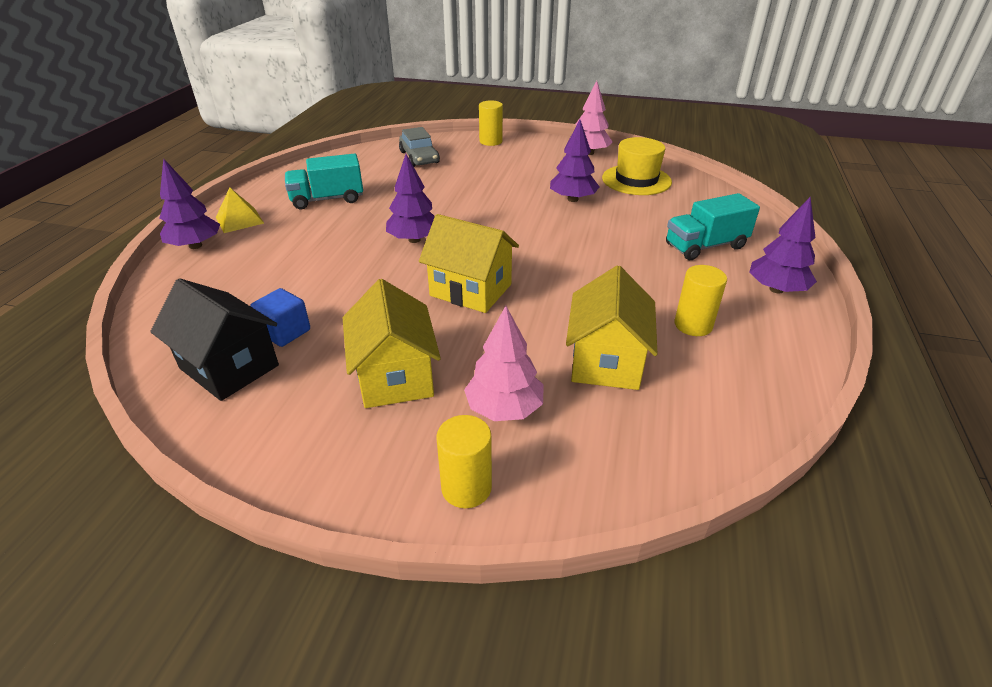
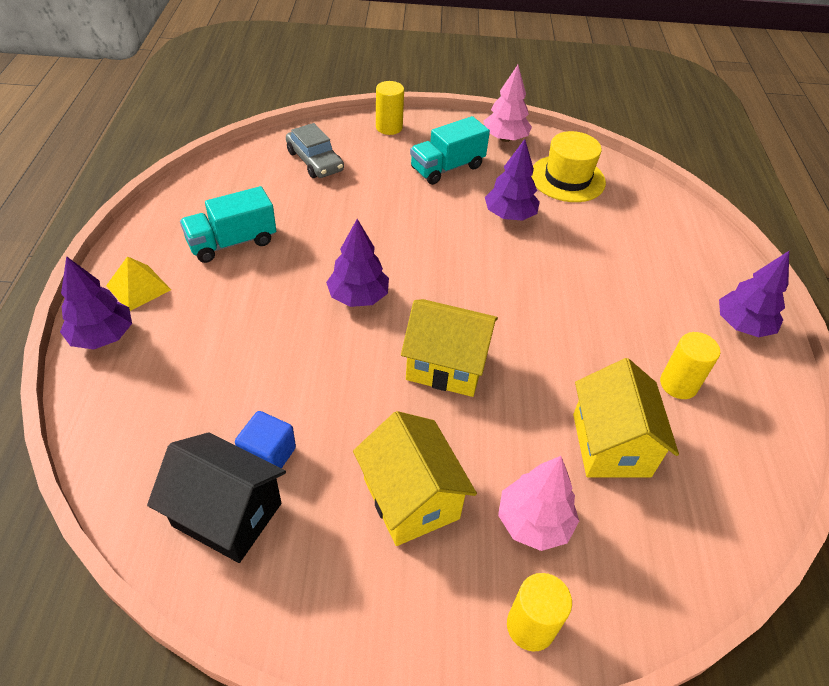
camera: 15 degrees left, 10 degrees up
turquoise truck [666,193,760,260] -> turquoise truck moved to [410,116,490,185]

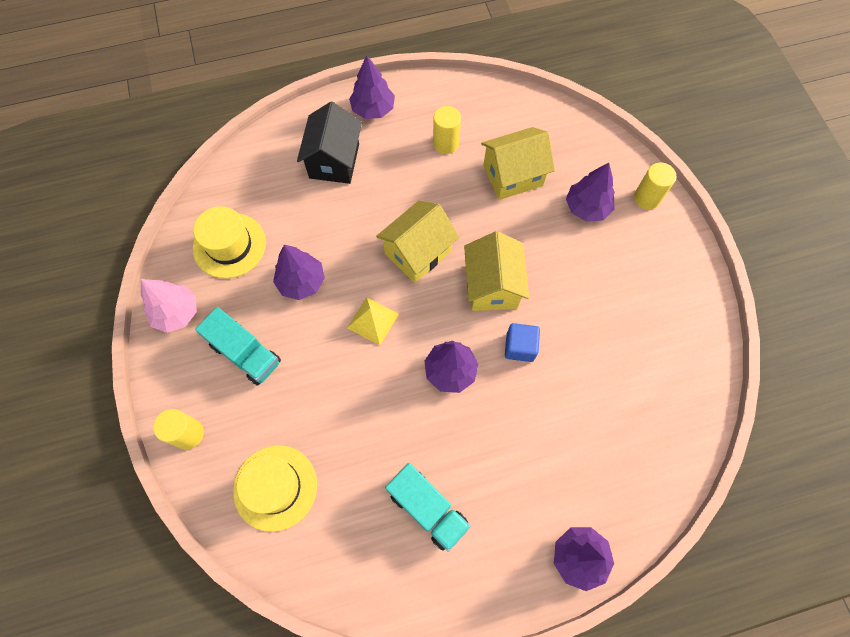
camera: 105 degrees left, 20 degrees up
yellow pyramid [106,256,171,311] -> yellow pyramid moved to [347,297,399,345]
black house [147,432,286,563] -> black house moved to [297,102,362,184]
blue cube [235,411,296,468] -> blue cube moved to [505,323,540,362]
grey car [286,123,344,178] -> yellow hat [233,445,317,532]
yellow house [353,411,477,546] -> yellow house moved to [376,200,459,283]
pink tree [498,456,579,551] -> purple tree [566,163,615,222]

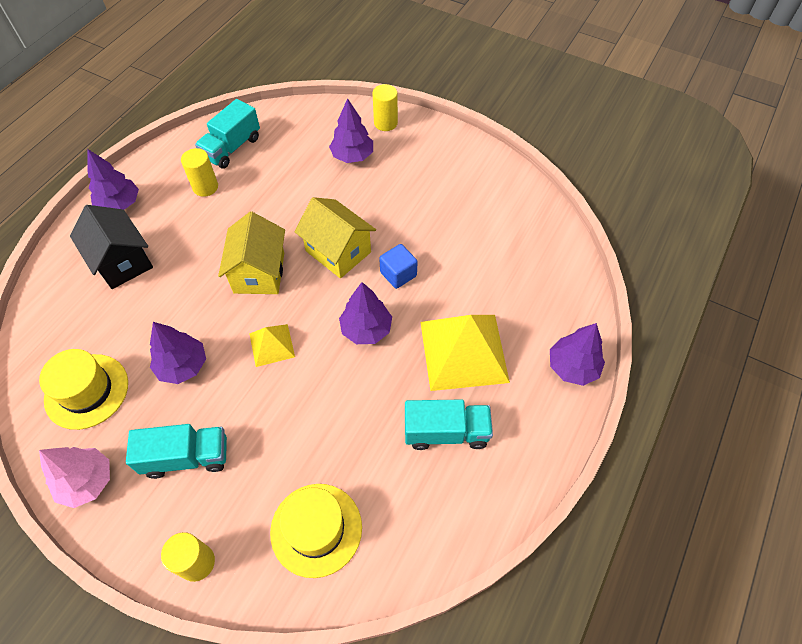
camera: 45 degrees left, 10 degrees down
yellow house [481,127,555,200] -> none
none -> turquoise truck [195,99,260,169]
none -> yellow pyramid [420,315,510,391]

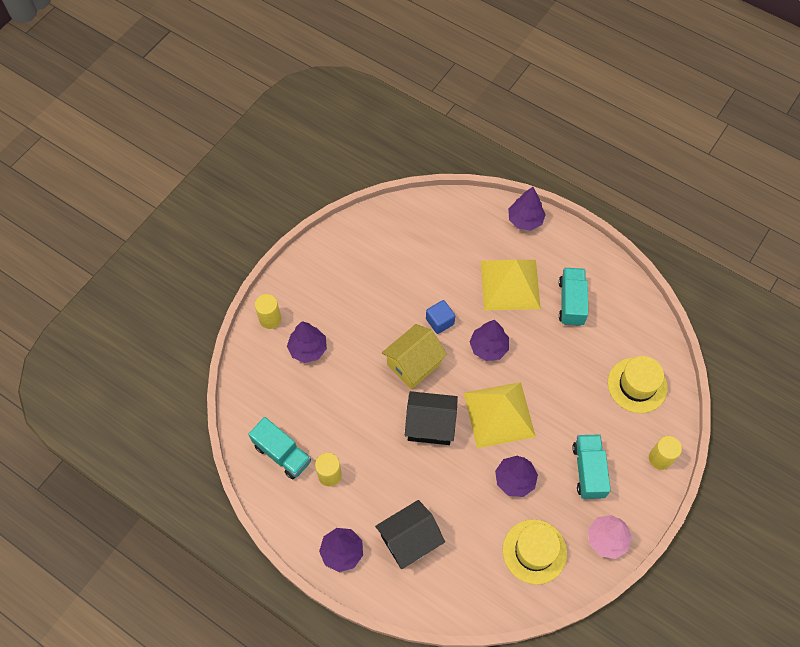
camera: 85 degrees left, 5 degrees up
yellow house [218,212,285,294] -> black house [405,391,458,445]
yellow pyramid [250,324,295,367] -> yellow pyramid [464,382,536,448], size x1.97

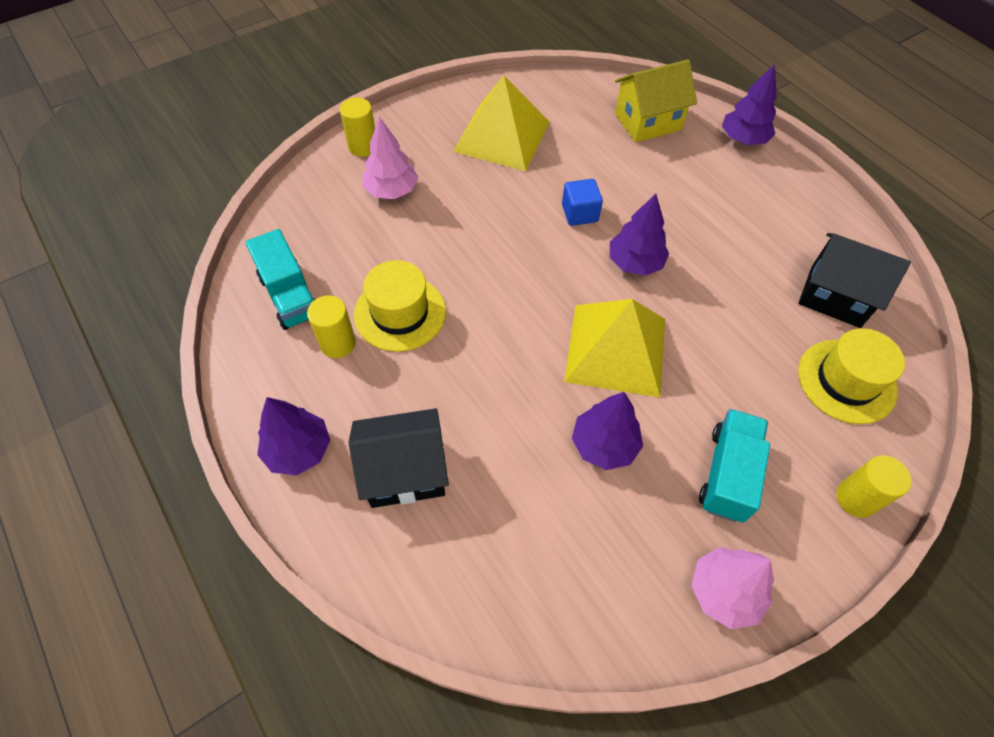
camera: 20 degrees right, 5 degrees down
purple tree [287,321,327,363] -> pink tree [362,117,418,199]
yellow house [382,324,447,389] -> yellow house moved to [615,60,697,143]
black house [405,391,458,445] -> black house moved to [798,233,911,328]
yellow pyramid [481,260,541,310] -> yellow pyramid moved to [453,75,550,171]
yellow hat [502,519,567,585] -> yellow hat moved to [354,260,446,352]
turquoise truck [559,268,588,326] -> none

